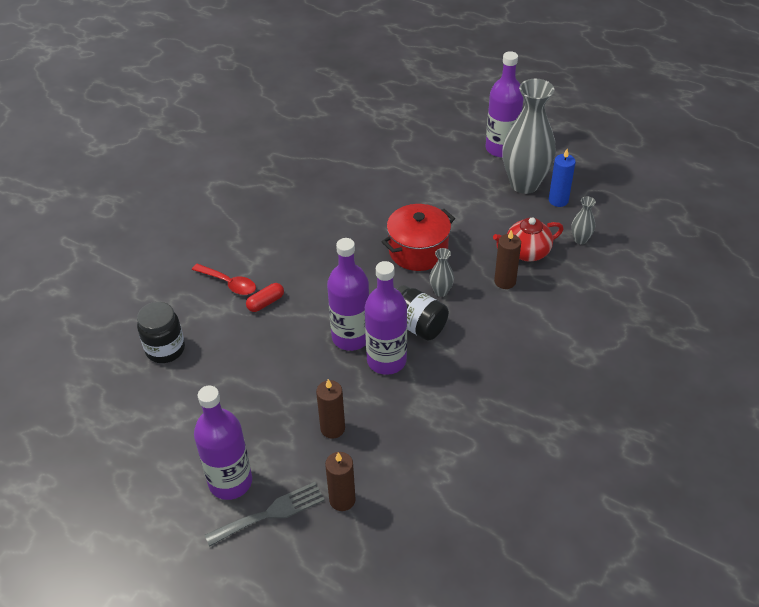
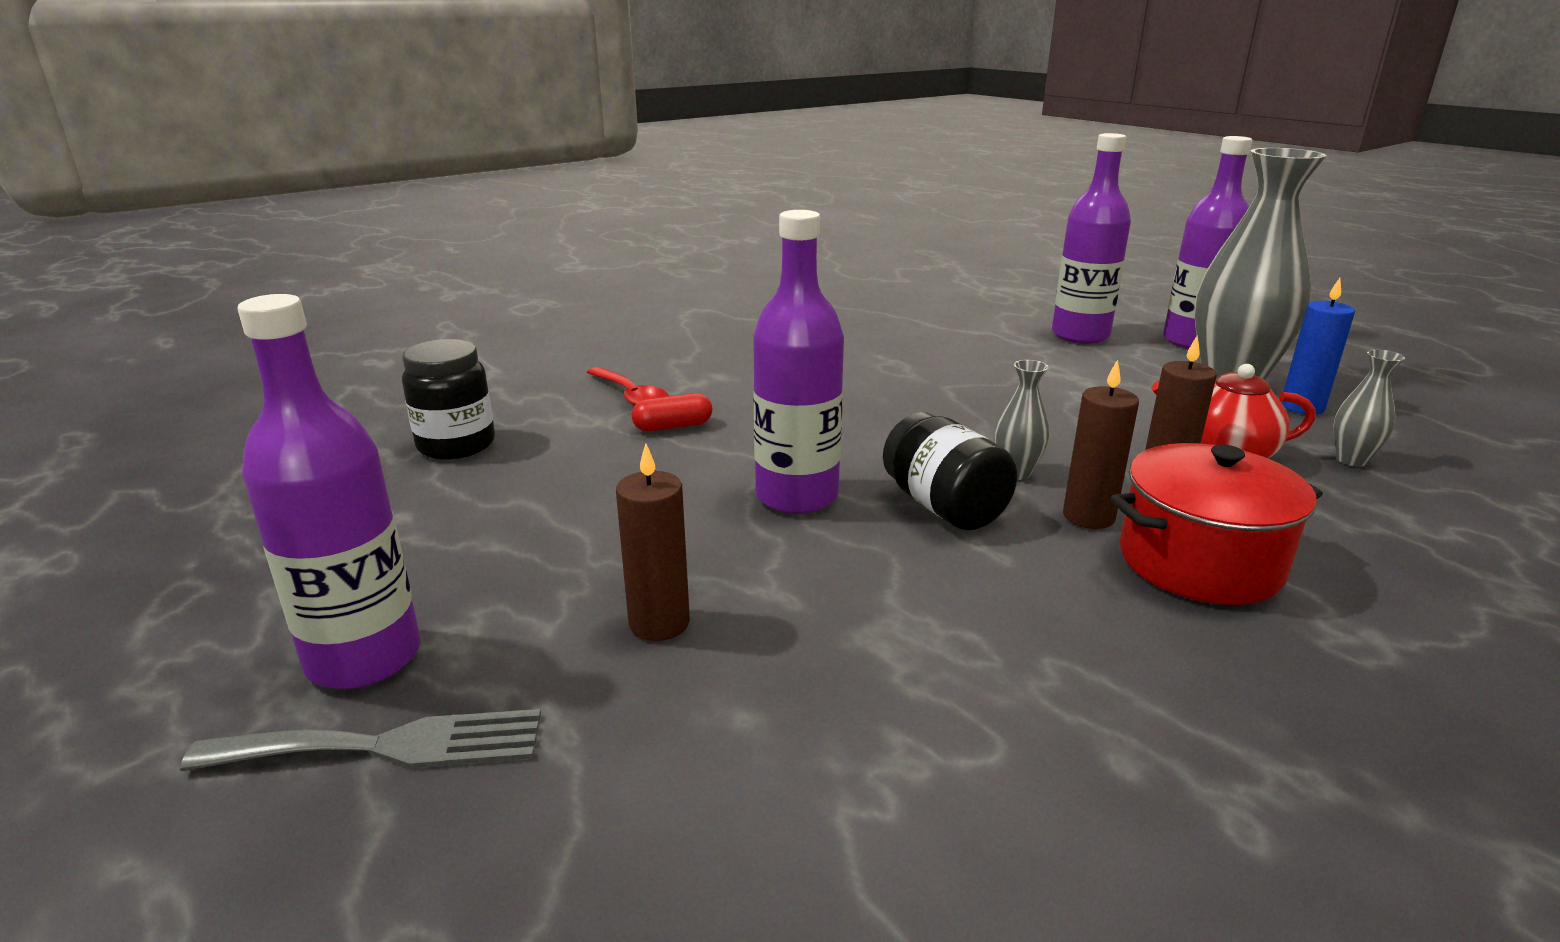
camera: 20 degrees right, 20 degrees down
brown candle [325,452,356,511] -> brown candle moved to [1063,359,1139,529]
purple bottle [365,261,407,375] -> purple bottle moved to [1052,133,1131,344]
red pot [382,204,455,271] -> red pot moved to [1110,443,1323,605]

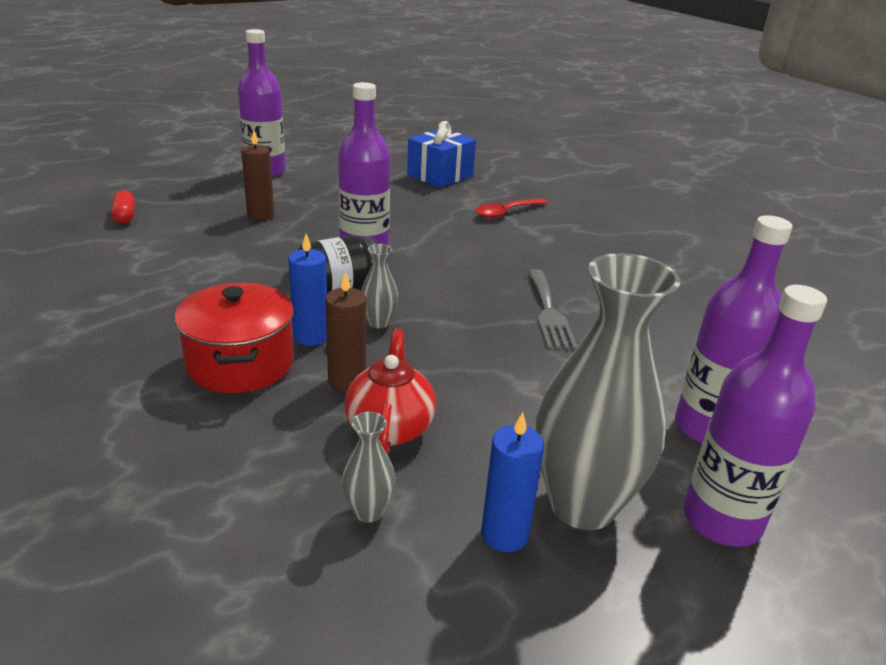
camera: 90 degrees right, 5 degrees up
grey fork [180,709,541,771] -> grey fork moved to [528,269,577,349]
black jar [402,339,495,460] -> blue gift [407,121,476,188]
red capsule [631,393,712,432] -> red capsule moved to [111,190,135,224]
brown candle [1063,359,1139,529] -> blue candle [288,234,327,346]

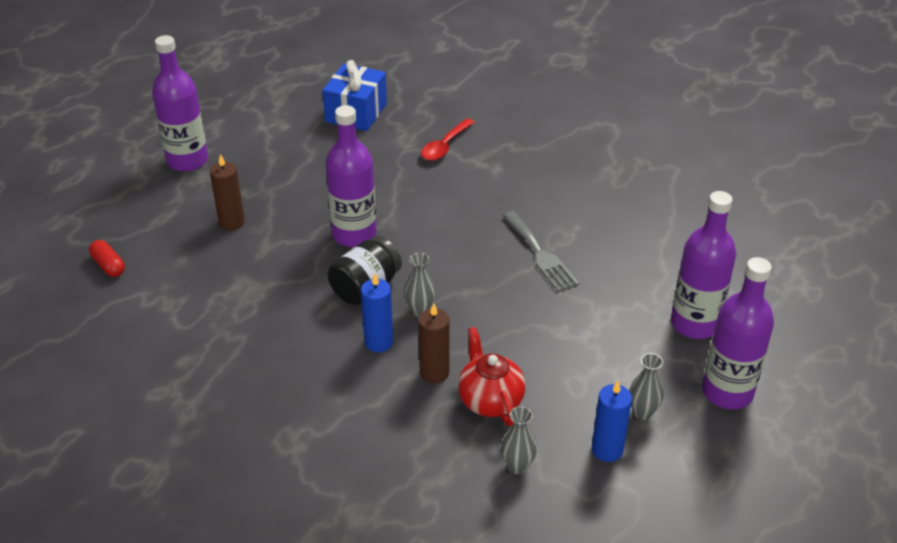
camera: 20 degrees left, 10 degrees up
red pot [174,283,294,393] -> none
grey vase [536,253,681,530] -> grey vase [629,353,664,420], size x0.43

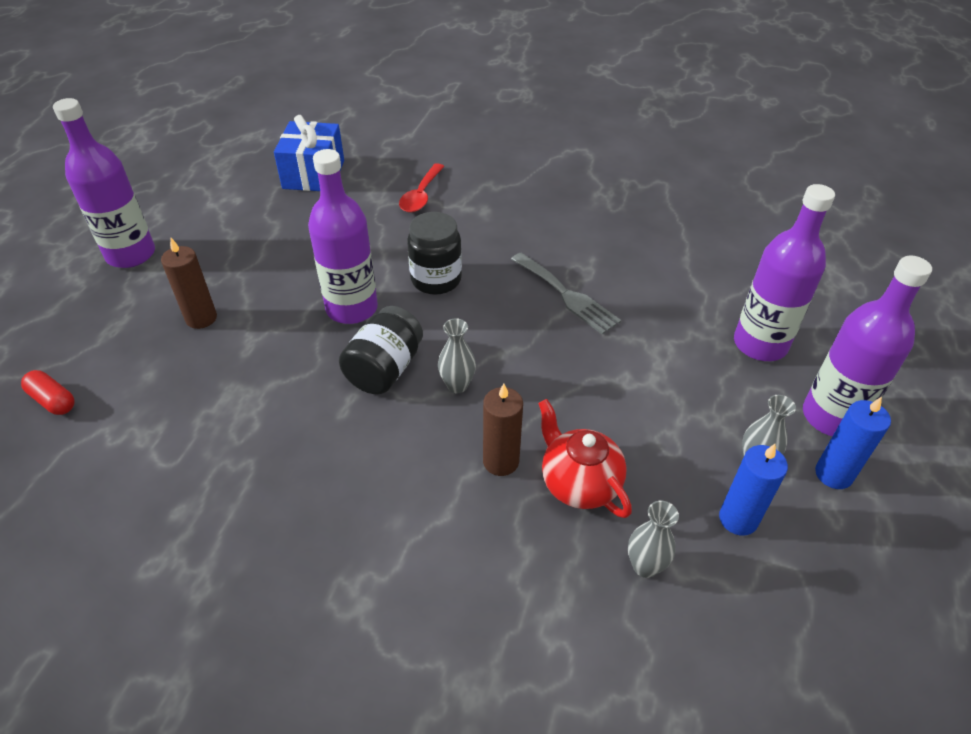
camera: 15 degrees left, 5 degrees up
blue candle [361,273,393,353] -> blue candle moved to [815,397,891,489]
none -> black jar [407,212,462,295]

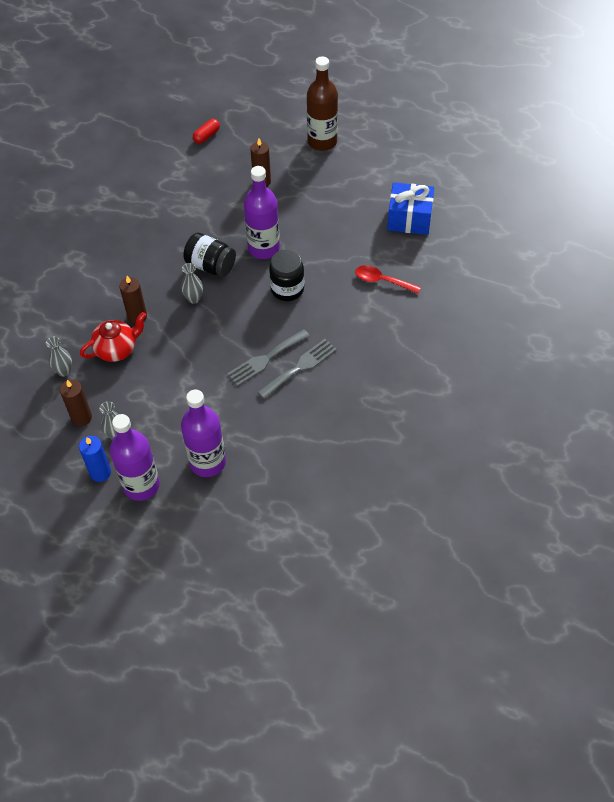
camera: 95 degrees right, 10 degrees up
purple bottle [53,98,155,268] -> brown bottle [307,56,338,151]
blue candle [719,444,788,536] -> brown candle [60,380,92,426]
none -> grey fork [258,339,337,399]

